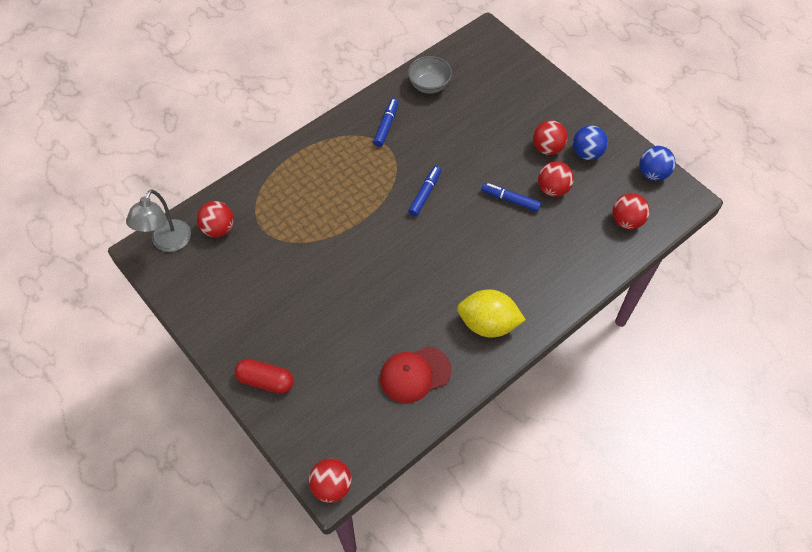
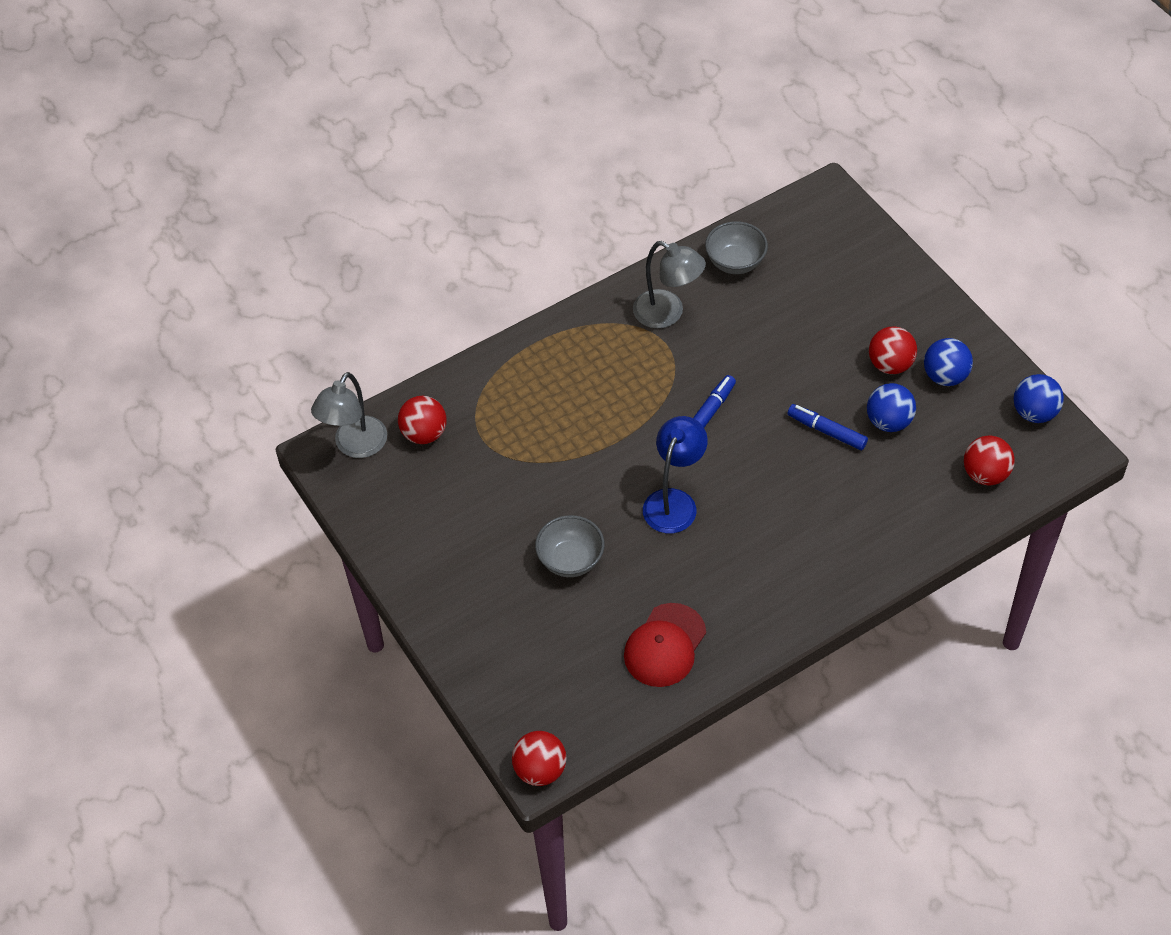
camera: 10 degrees right, 5 degrees down
red capsule [235,359,294,394] -> none
blue marker [373,98,399,147] -> grey lamp [633,241,706,329]
red cap [380,346,451,403] -> red cap turned 45 degrees counterclockwise [624,603,706,687]
yellow lemon [457,289,526,338] -> none
red ball [538,161,574,197] -> blue ball [867,383,916,432]
none -> grey bowl [535,515,605,577]
none -> blue lamp [643,416,708,533]

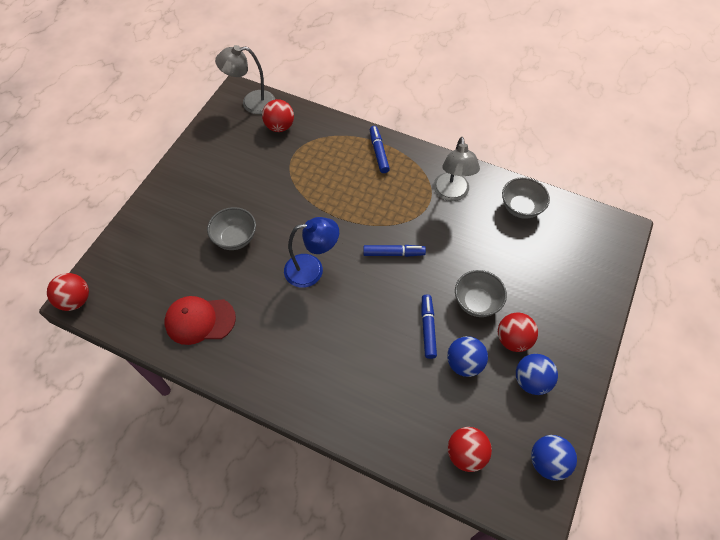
camera: 55 degrees right, 5 degrees up
none -> blue marker [370,126,390,173]
none -> grey bowl [455,270,507,317]

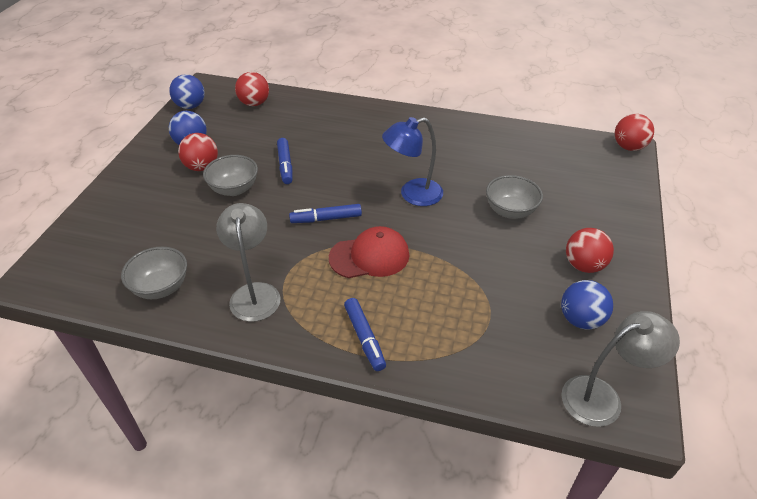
camera: 170 degrees right, 15 degrees down
red cap [164,296,236,345] -> red cap moved to [329,226,409,278]
red ball [262,99,294,132] -> red ball moved to [566,228,614,273]
blue ball [447,336,488,377] -> blue ball moved to [561,280,613,330]

